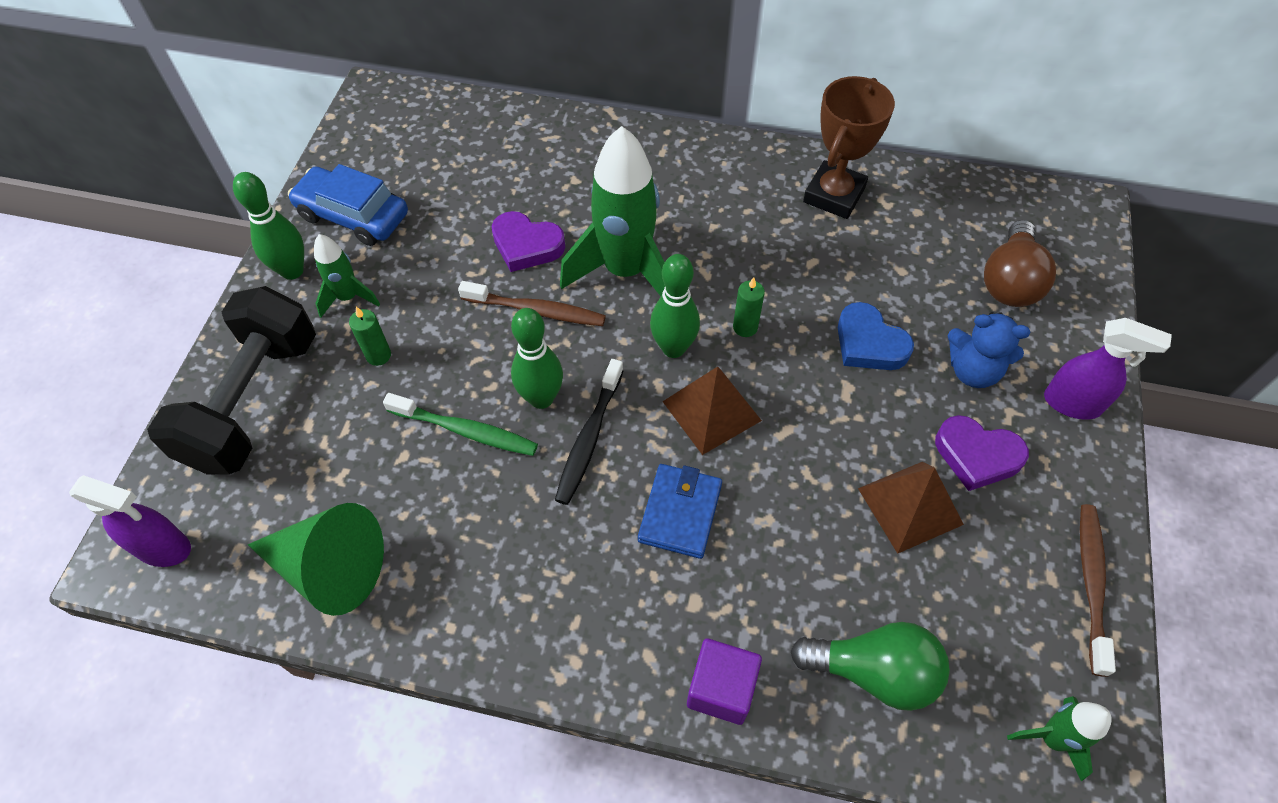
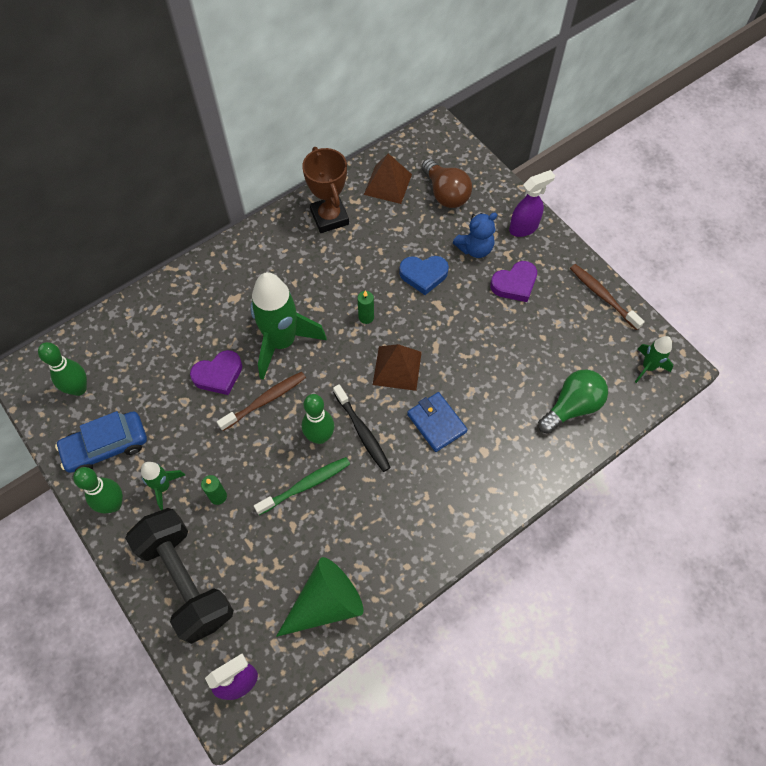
camera: 50 degrees left, 5 degrees up
green bowling pin [650,254,700,358] -> green bowling pin moved to [38,342,87,396]
purple cube [687,638,762,725] -> none
brown pyramid [858,462,964,554] -> brown pyramid moved to [364,153,412,204]

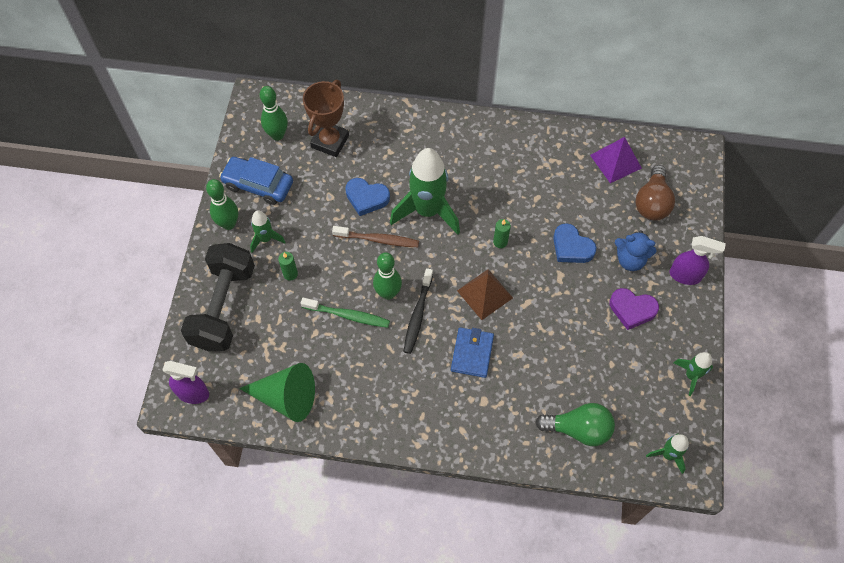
camera: 45 degrees right, 0 degrees up
purple heart [190,350,242,395] -> blue heart [345,178,390,216]
brown trophy [302,147,349,233] -> brown trophy moved to [303,80,349,157]
brown pyramid [364,153,412,204] -> purple pyramid [590,137,642,183]
brown toothbrush [570,264,645,330] -> green rocket [674,352,713,396]

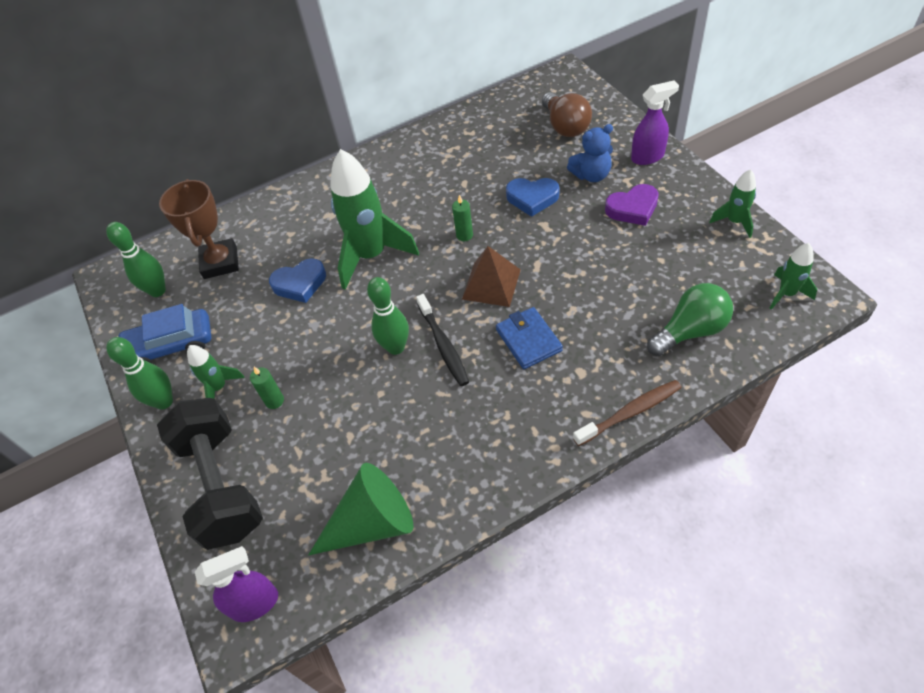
camera: 30 degrees left, 10 degrees down
green toothbrush [301,298,390,328] -> none
brown toothbrush [332,226,419,247] -> brown toothbrush moved to [573,380,682,446]
purple pyramid [590,137,642,183] -> none

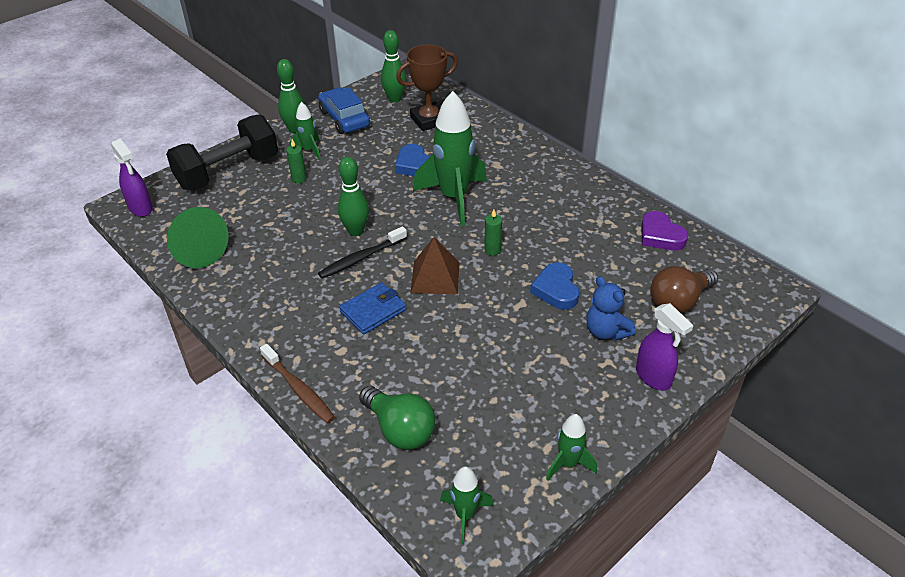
camera: 70 degrees right, 10 degrees down
purple heart [605,184,659,226] -> purple heart moved to [641,211,689,250]

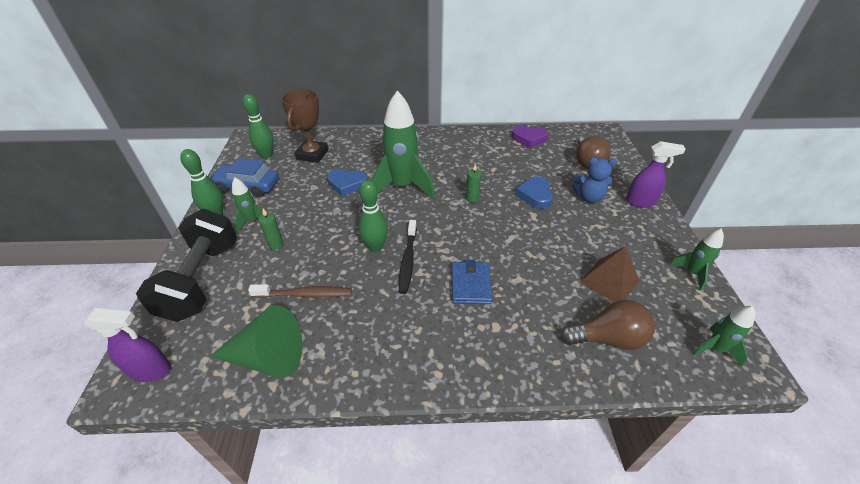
camera: 50 degrees left, 0 degrees up
brown toothbrush [260,344,335,424] -> brown toothbrush moved to [248,284,352,298]
green light bulb [359,386,436,450] -> brown light bulb [560,299,655,350]
brown pyramid [411,237,460,294] -> brown pyramid moved to [580,246,640,302]
blue heart [530,263,579,310] -> blue heart turned 60 degrees clockwise [515,176,553,209]

